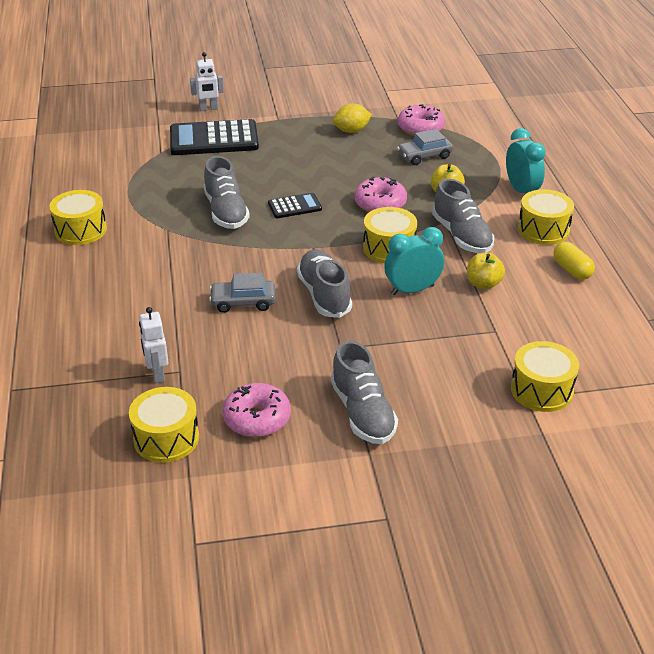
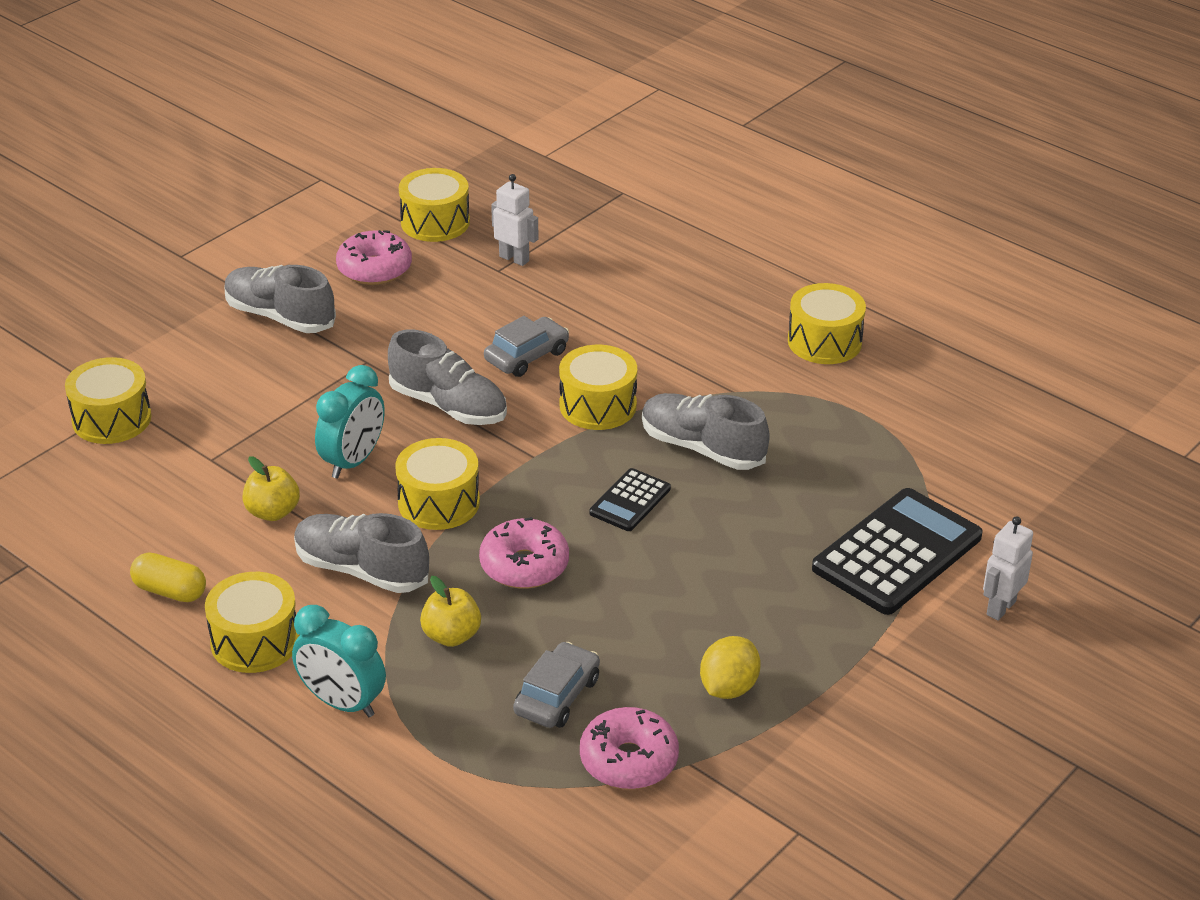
camera: 140 degrees right, 0 degrees up
none -> yellow drum [559,345,637,430]

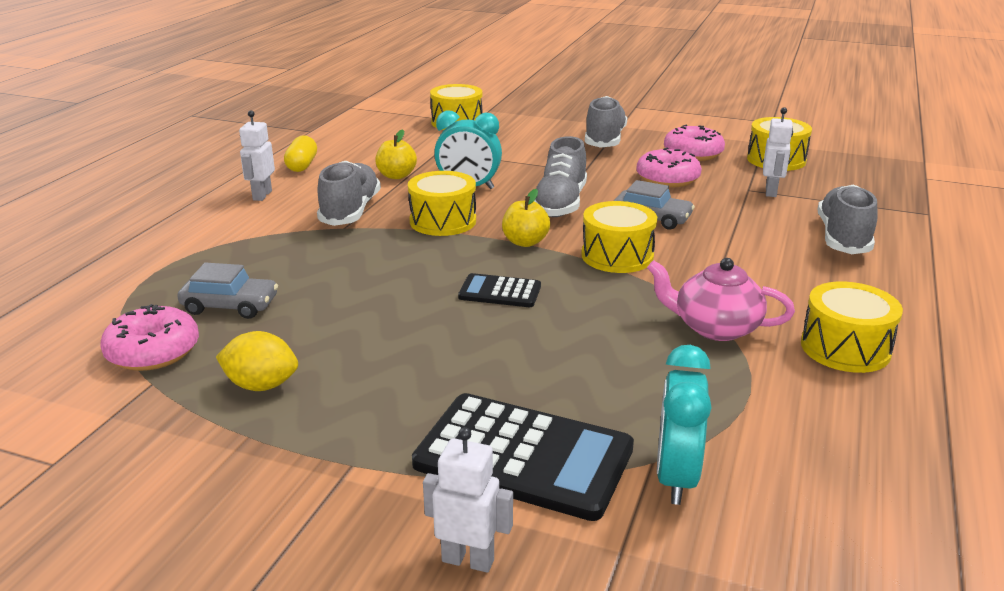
camera: 70 degrees right, 10 degrees down
yellow drum [205,572,299,673] -> white robot [239,110,275,201]
turquoise clock [292,605,386,717] -> turquoise clock moved to [657,345,712,505]
yellow apple [420,576,481,647] -> yellow apple moved to [502,189,550,247]
pink donut [479,517,569,589] -> pink donut moved to [637,148,702,188]
grey shoe [642,393,770,470] -> grey shoe moved to [818,185,878,254]
none -> pink teapot [647,258,795,341]

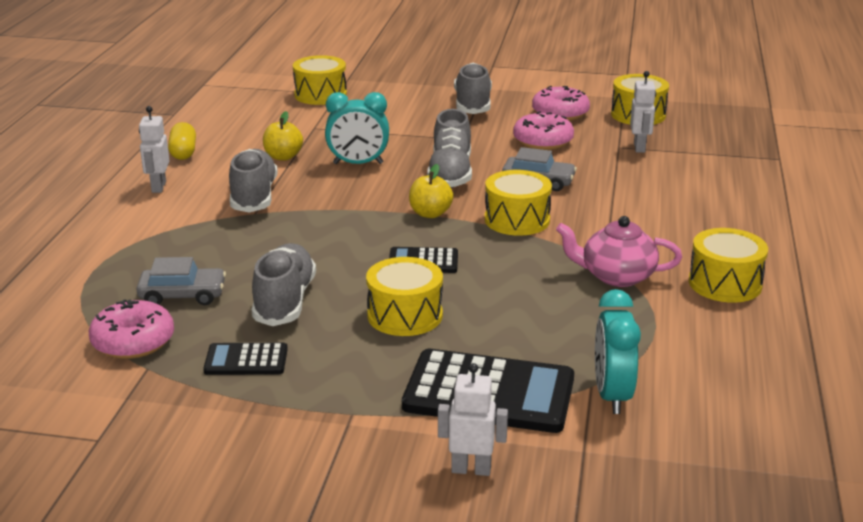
camera: 10 degrees left, 0 degrees up
yellow lemon [216,331,298,391] -> black calculator [203,343,288,375]
yellow drum [408,171,476,236] -> yellow drum moved to [366,257,443,336]
grey shoe [818,185,878,254] -> grey shoe moved to [252,243,316,326]

